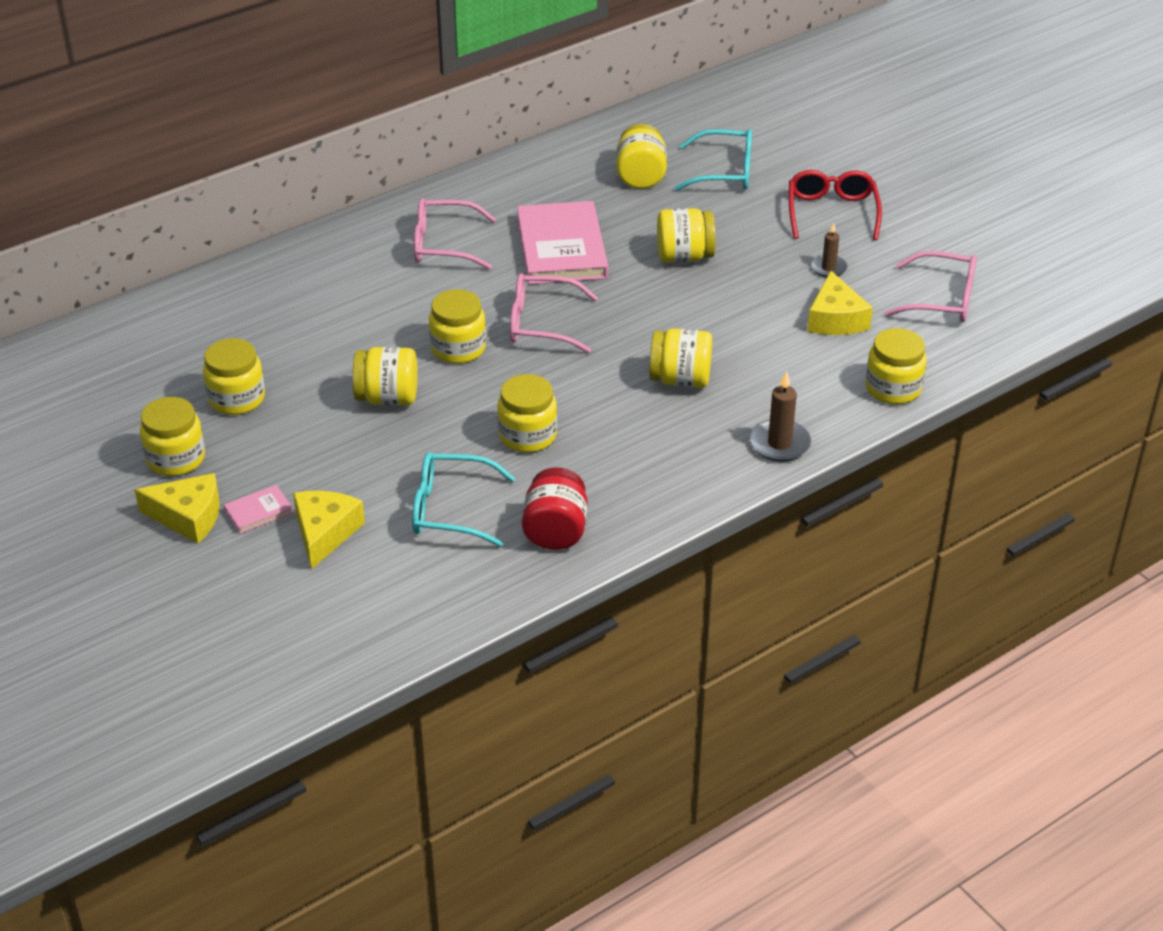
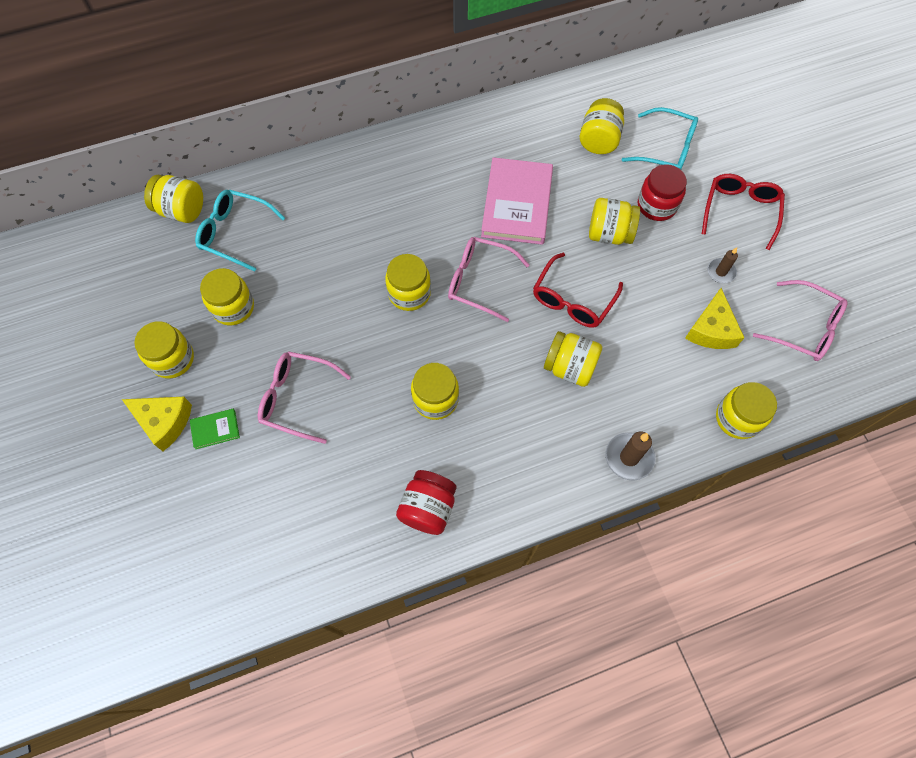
camera: 15 degrees right, 25 degrees up
pink book [224,485,293,534] -> green book [190,409,240,449]
yellow cheese [293,491,365,569] -> none
yellow jar [352,347,418,406] -> yellow jar moved to [144,175,203,223]
turquoise glasses [412,452,516,547] -> turquoise glasses moved to [195,190,285,272]
pink glasses [414,198,496,270] -> pink glasses moved to [258,351,351,444]
none -> red glasses [533,253,623,328]
none -> red jar [638,164,687,221]

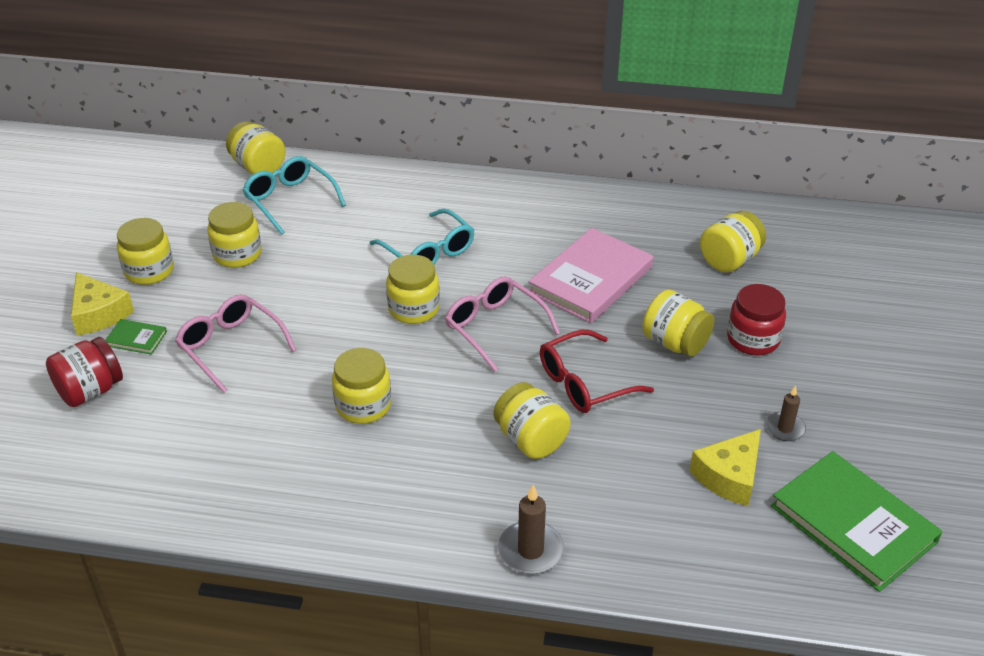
camera: 30 degrees right, 25 degrees down
red jar [396,470,456,535] -> red jar moved to [46,337,123,407]
turquoise glasses [622,107,698,170] -> turquoise glasses moved to [370,208,474,264]
red glasses [702,174,785,250] -> none
yellow jar [716,382,777,439] -> none
pink glasses [753,280,848,361] -> green book [771,451,942,592]

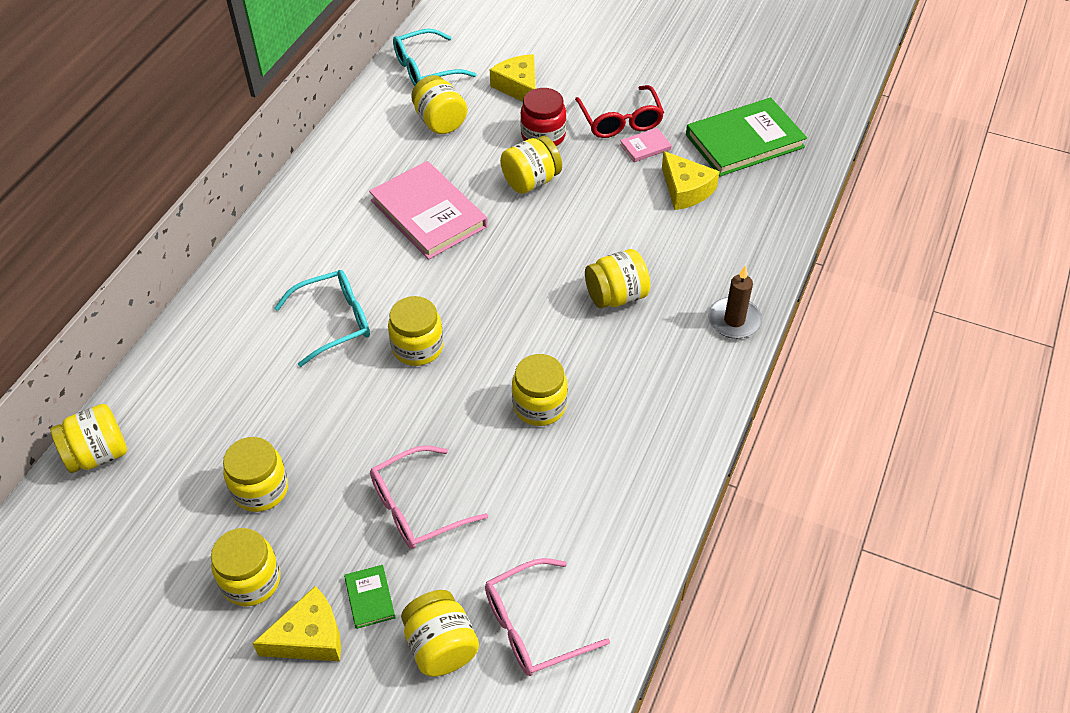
camera: 75 degrees left, 10 degrees up
red jar [46,337,123,407] -> yellow jar [401,590,479,677]
green book [105,319,167,355] -> green book turned 45 degrees counterclockwise [344,565,396,629]
turquoise glasses [243,156,346,235] -> turquoise glasses moved to [393,29,476,86]
pink glasses [445,276,560,372] -> pink glasses moved to [485,558,610,676]
red glasses [540,330,654,413] -> red glasses moved to [575,85,664,138]
brown candle [766,386,806,441] -> pink book [620,128,672,162]
none -> yellow cheese [490,54,535,102]

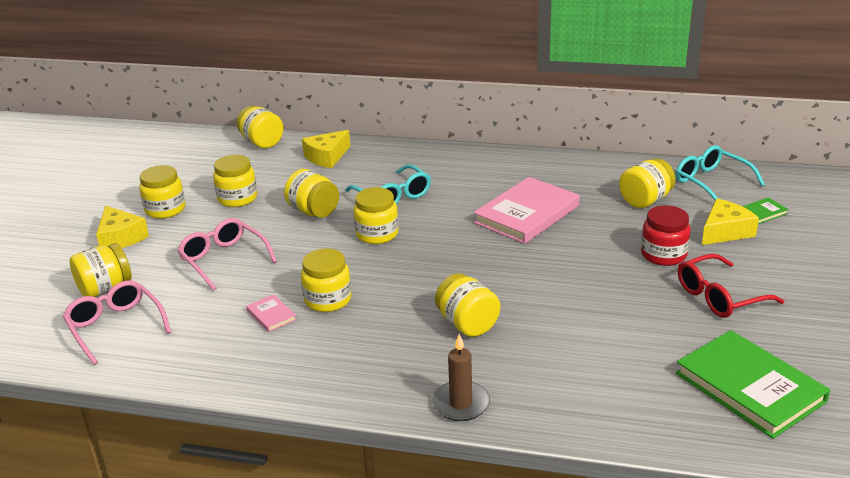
camera: 80 degrees right, 20 degrees down
green book [344,565,396,629] -> green book moved to [742,198,788,224]
yellow jar [500,136,562,194] -> yellow jar moved to [284,169,339,218]
pink book [620,128,672,162] -> pink book moved to [246,294,297,332]
yellow cheese [662,151,719,210] -> yellow cheese moved to [302,130,350,168]

